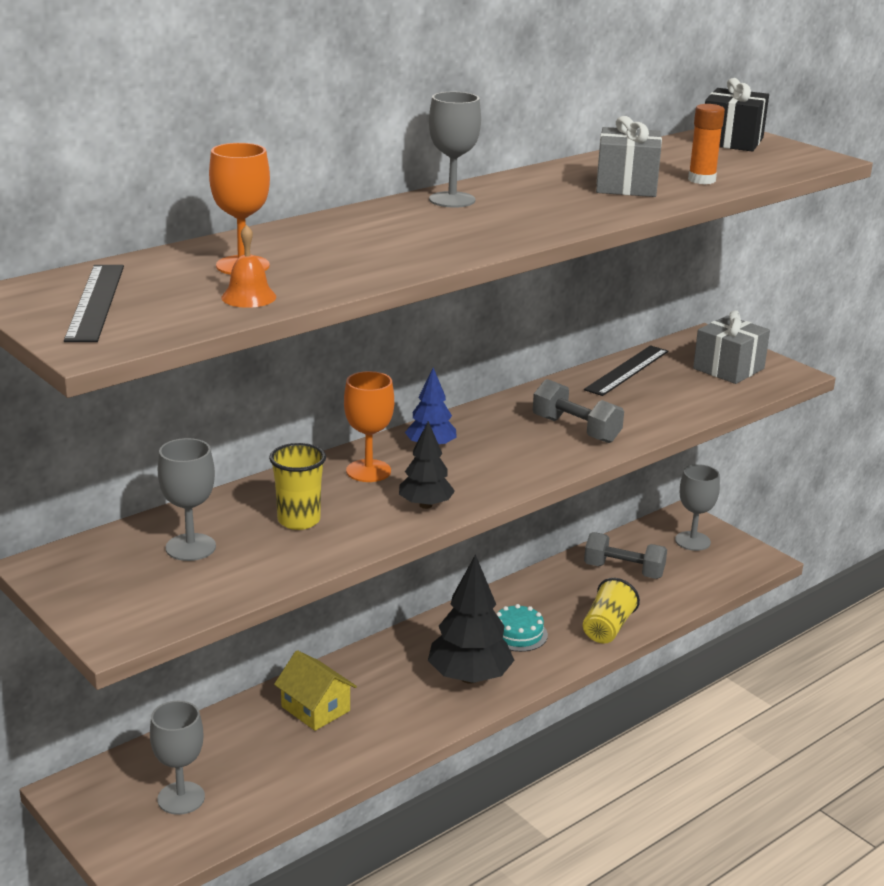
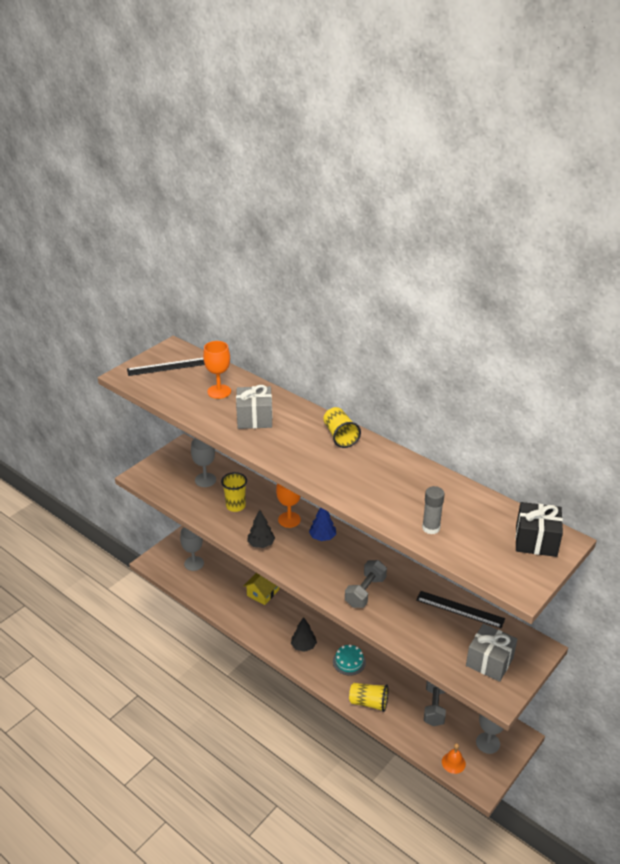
camera: 80 degrees right, 10 degrees up
orange bell [221,225,276,308] -> orange bell moved to [442,743,466,774]
black tree [428,554,515,684] -> black tree [291,617,317,652], size x0.58
grey goblet [429,92,481,208] -> yellow cup [323,407,361,448]
grey gift [596,116,662,197] -> grey gift moved to [236,385,272,429]
orange glue stick [688,104,725,184] -> grey glue stick [422,486,445,534]

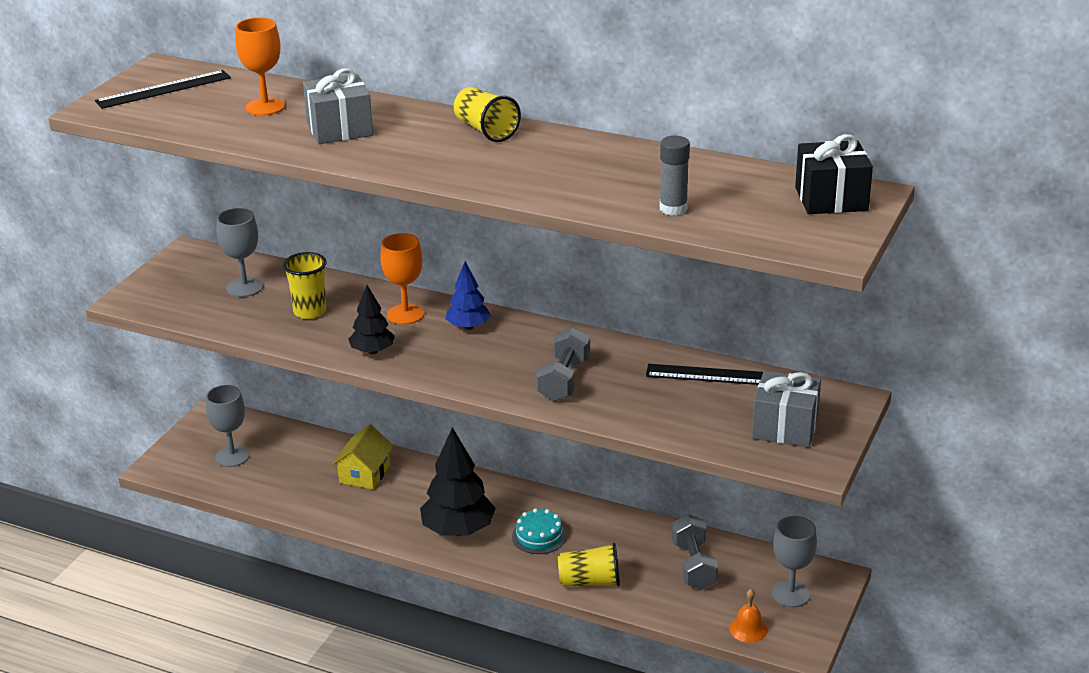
camera: 15 degrees left, 5 degrees down
black tree [291,617,317,652] -> black tree [420,427,496,536], size x1.73

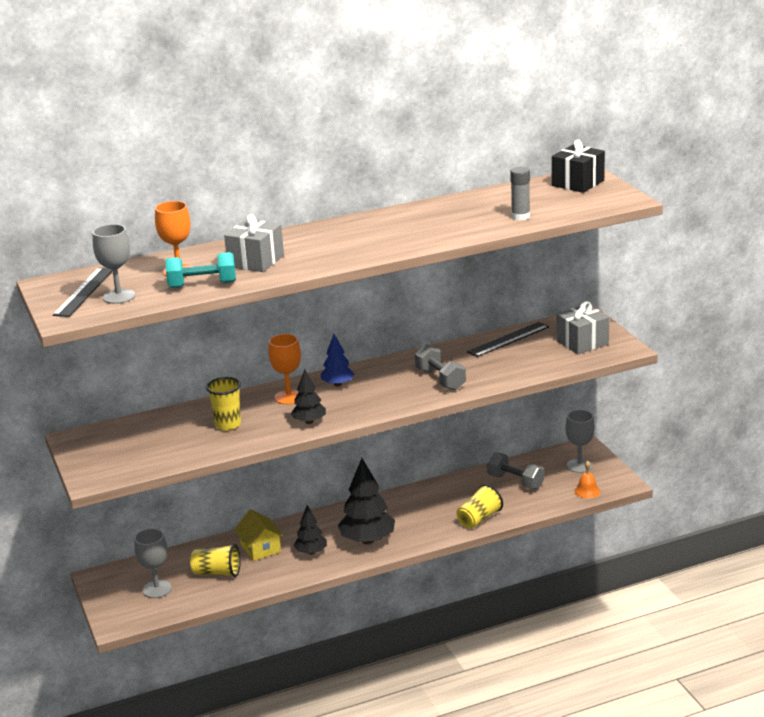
camera: 45 degrees left, 5 degrees down
grey goblet [217,208,263,297] -> grey goblet moved to [93,224,135,304]
yellow cup [454,87,521,142] -> yellow cup moved to [190,544,241,577]
turquoise cake [512,508,567,554] -> none
none -> turquoise dumbbell [165,252,236,288]
none -> black tree [294,506,327,555]

